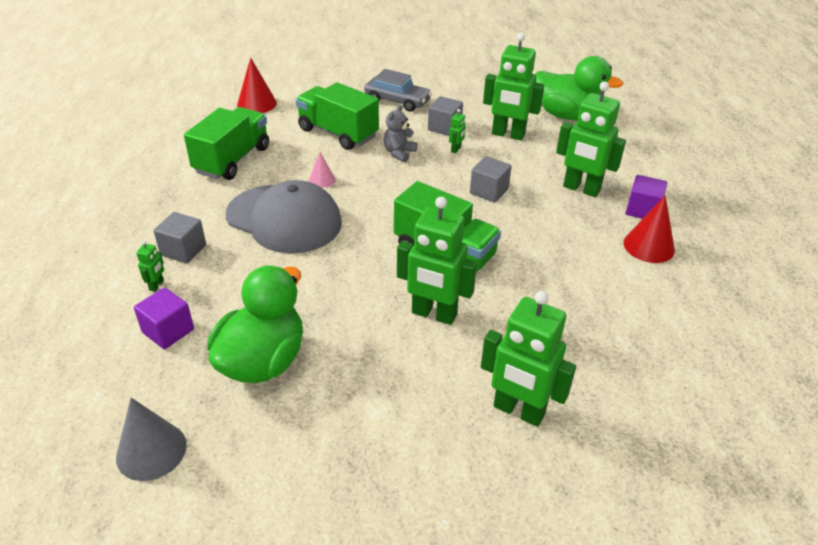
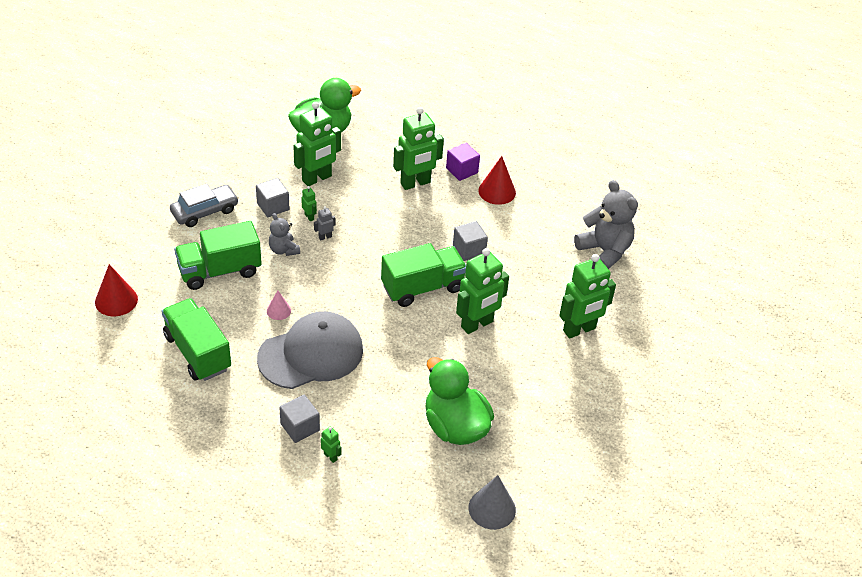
camera: 60 degrees left, 5 degrees up
purple cube [134,287,194,349] -> none
grey cube [470,156,512,203] -> grey cube moved to [453,221,488,261]
none -> grey robot [314,206,336,241]
none -> grey teddy bear [574,180,638,269]

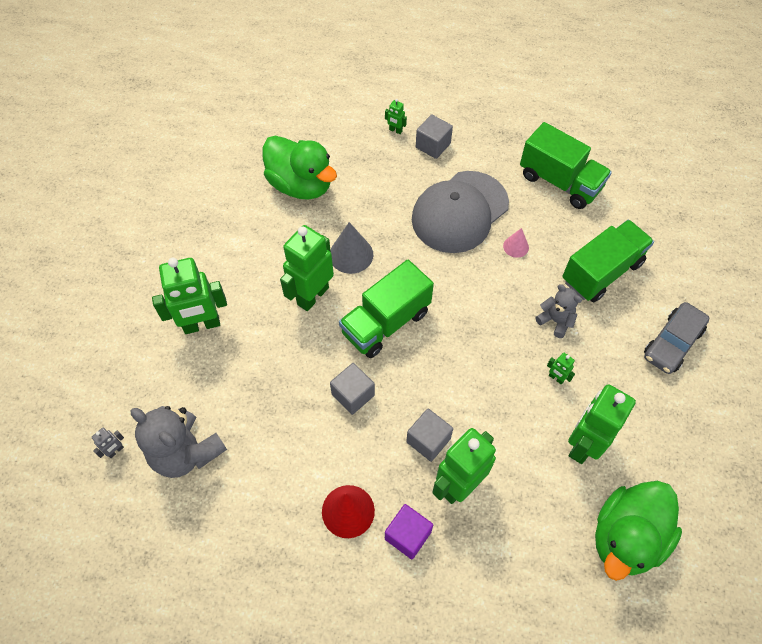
camera: 165 degrees right, 15 degrees up
red cone [95,264,138,316] -> none
grey cube [256,178,289,217] -> grey cube moved to [406,409,453,462]
grey robot [314,206,336,241] -> grey robot moved to [92,428,124,458]
grey cone [469,475,516,530] -> grey cone moved to [330,222,373,274]
green robot [559,254,616,339] -> green robot turned 150 degrees counterclockwise [152,258,227,334]

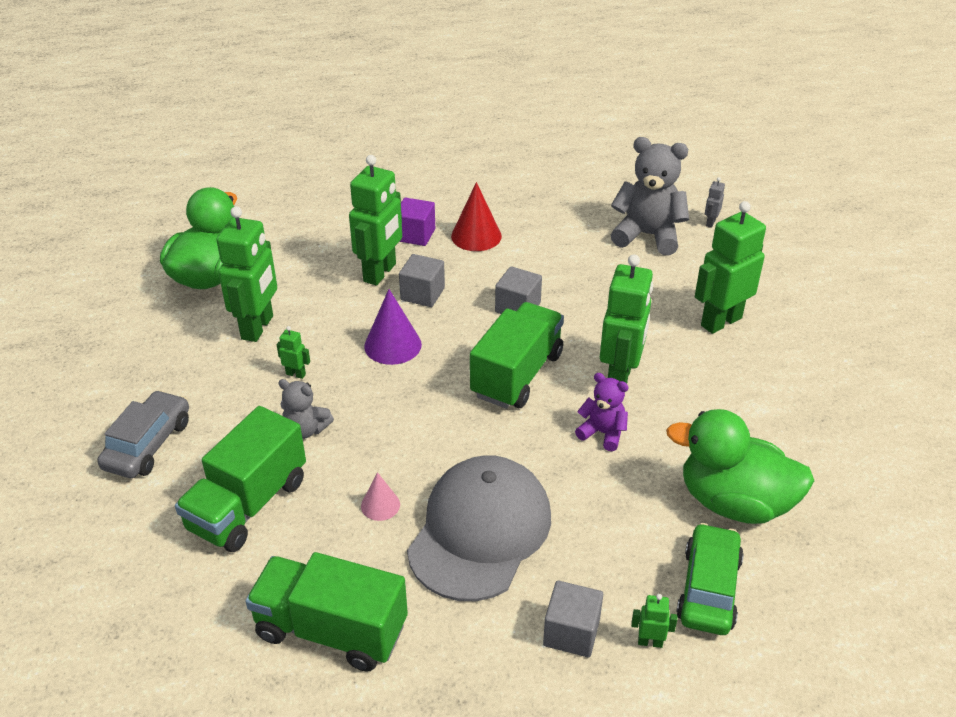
camera: 160 degrees right, 20 degrees down
grey cone [330,222,373,274] -> purple teddy bear [575,373,629,451]
none -> purple cone [364,289,422,365]
none -> green car [676,523,744,635]

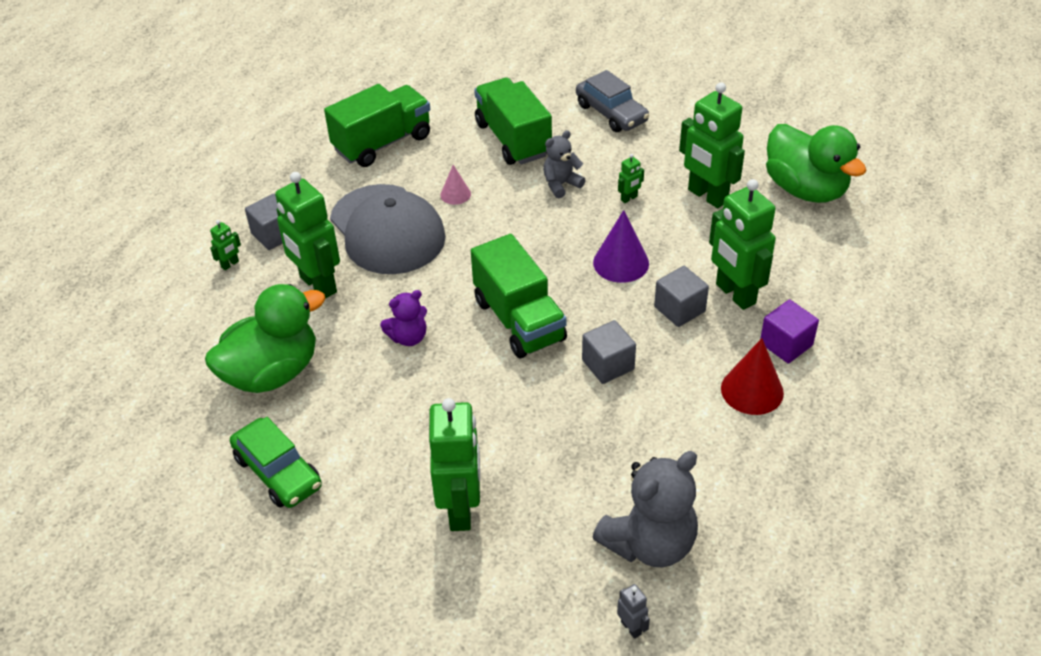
camera: 125 degrees right, 5 degrees up
green robot [600,254,653,383] -> green robot moved to [275,172,340,298]
green car [676,523,744,635] -> green car moved to [230,417,322,508]

